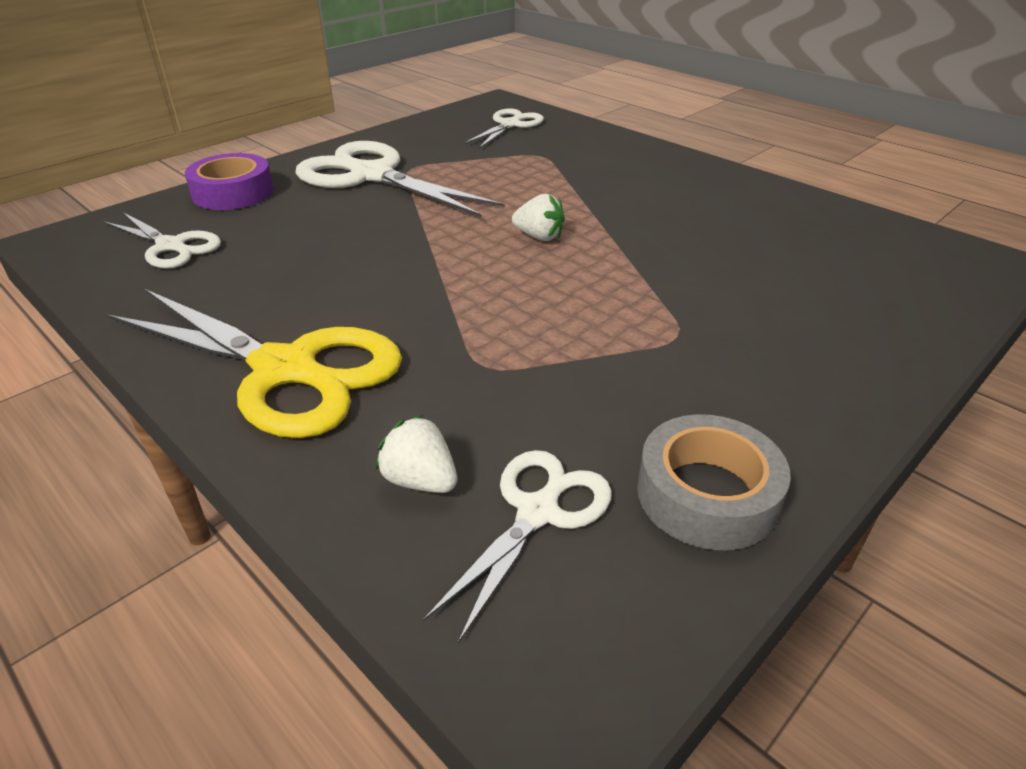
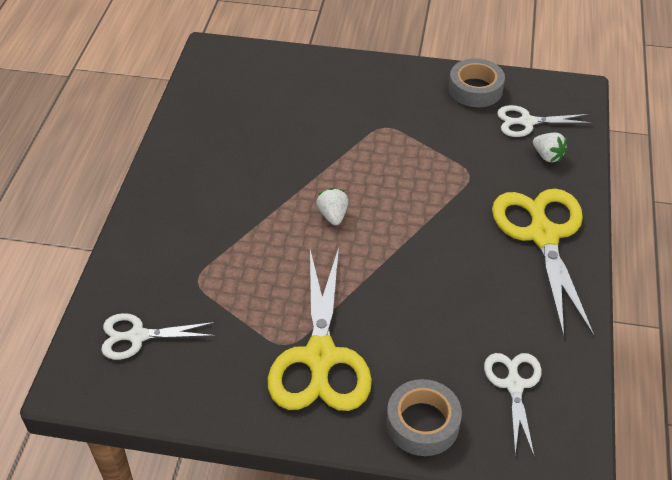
camera: 125 degrees left, 10 degrees up
purple tape [185,153,273,210] -> grey tape [386,379,462,456]
white scissors [296,141,505,217] -> yellow scissors [268,248,372,411]
white strawberry [376,415,457,493] -> white strawberry turned 45 degrees counterclockwise [533,133,567,162]

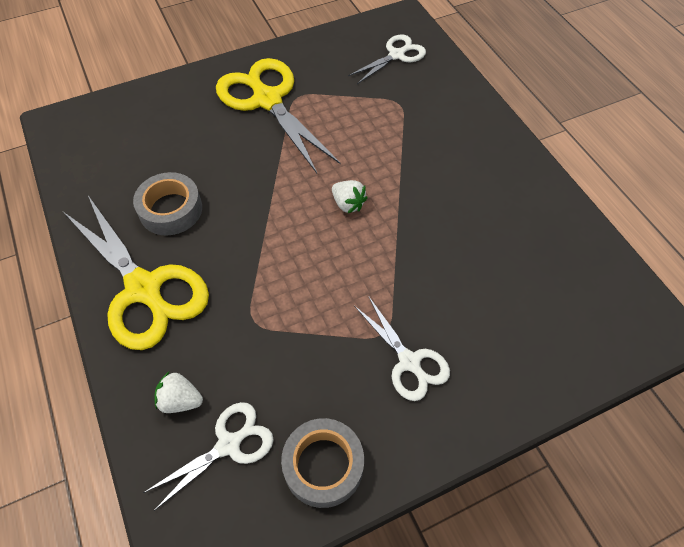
camera: 145 degrees right, 10 degrees up
grey tape [386,379,462,456] -> grey tape moved to [133,172,202,236]
white scissors [484,353,542,456] -> white scissors moved to [354,297,450,401]

